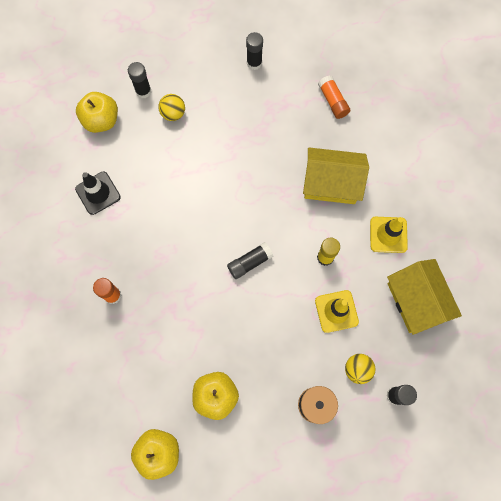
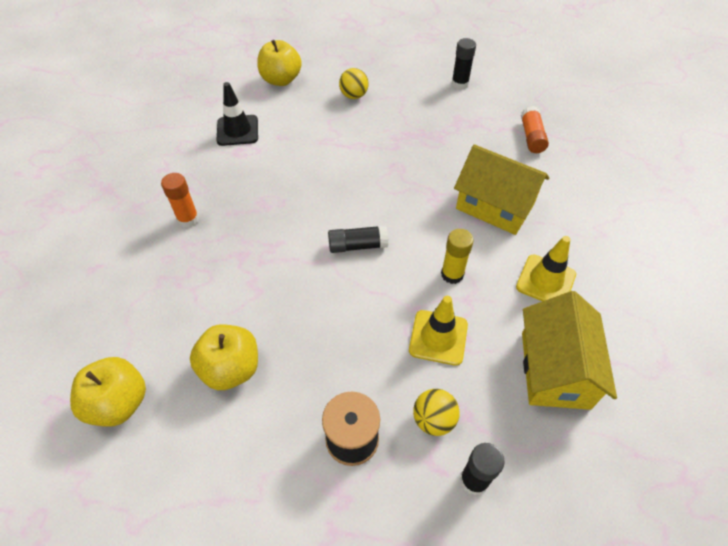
camera: 25 degrees right, 20 degrees down
black glue stick [128,62,151,99] -> none

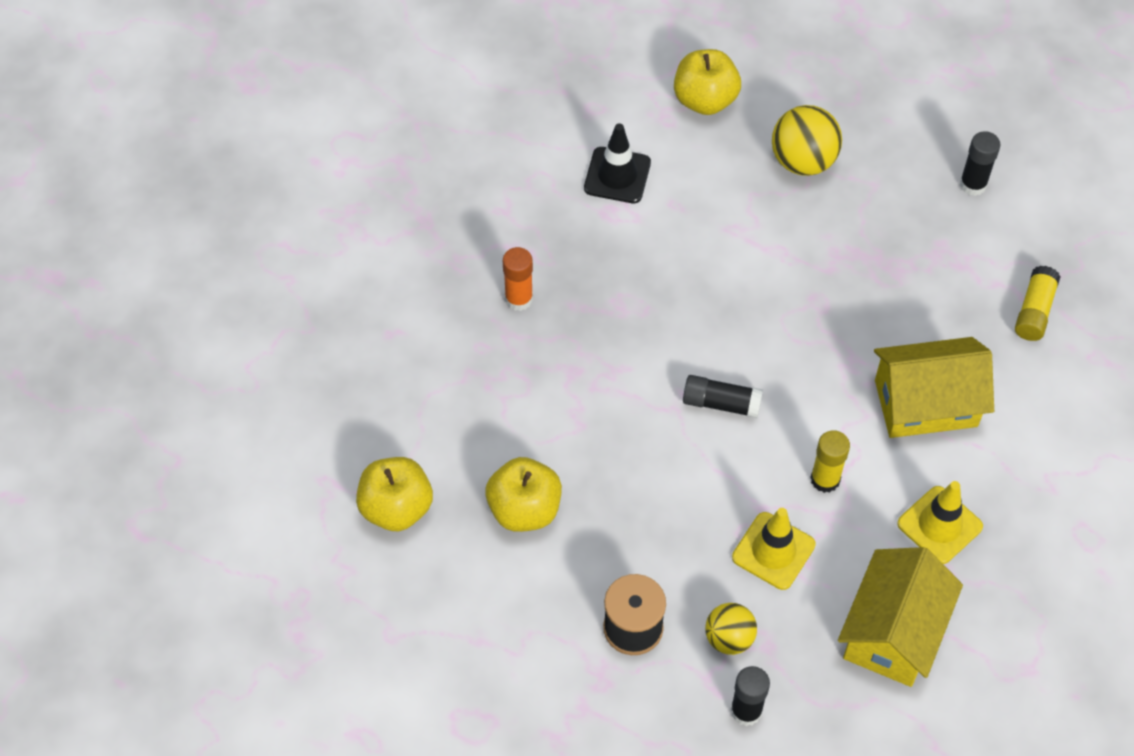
camera: 20 degrees right, 5 degrees up
yellow ball [339,68,369,99] -> yellow ball [772,105,842,176], size x1.55
yellow house [454,144,549,235] -> yellow house turned 60 degrees counterclockwise [874,337,994,438]
orange glue stick [521,106,549,153] -> yellow glue stick [1015,266,1061,341]

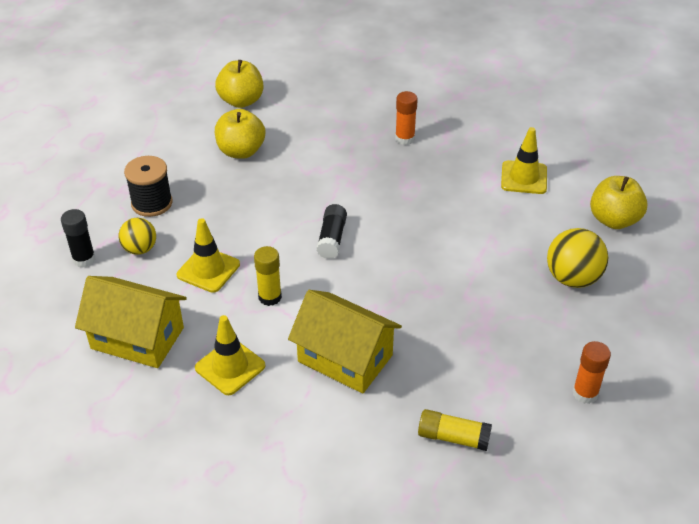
camera: 85 degrees right, 15 degrees down
black traffic cone [584,123,651,203] -> yellow traffic cone [501,127,547,194]
yellow house [874,337,994,438] -> yellow house turned 45 degrees counterclockwise [288,290,402,394]
black glue stick [960,131,1001,196] -> orange glue stick [573,341,611,404]

